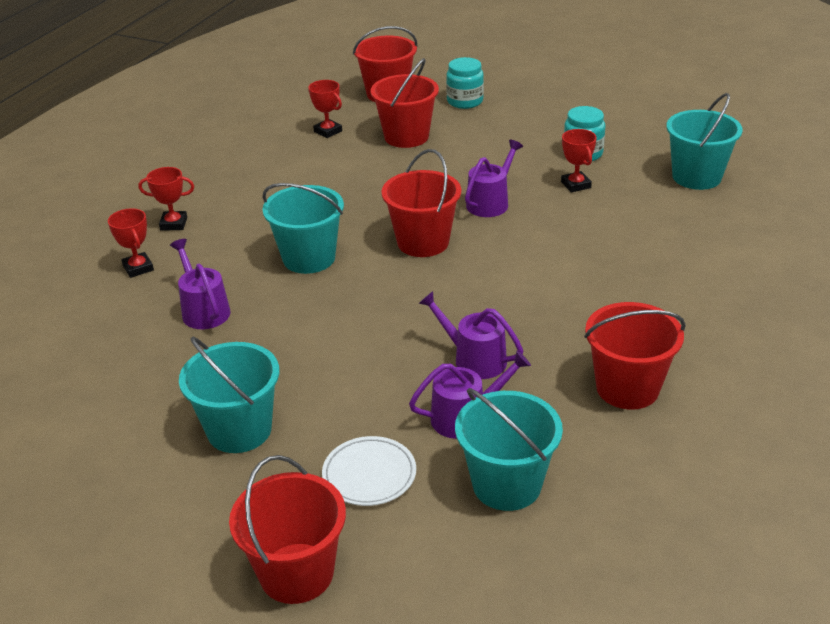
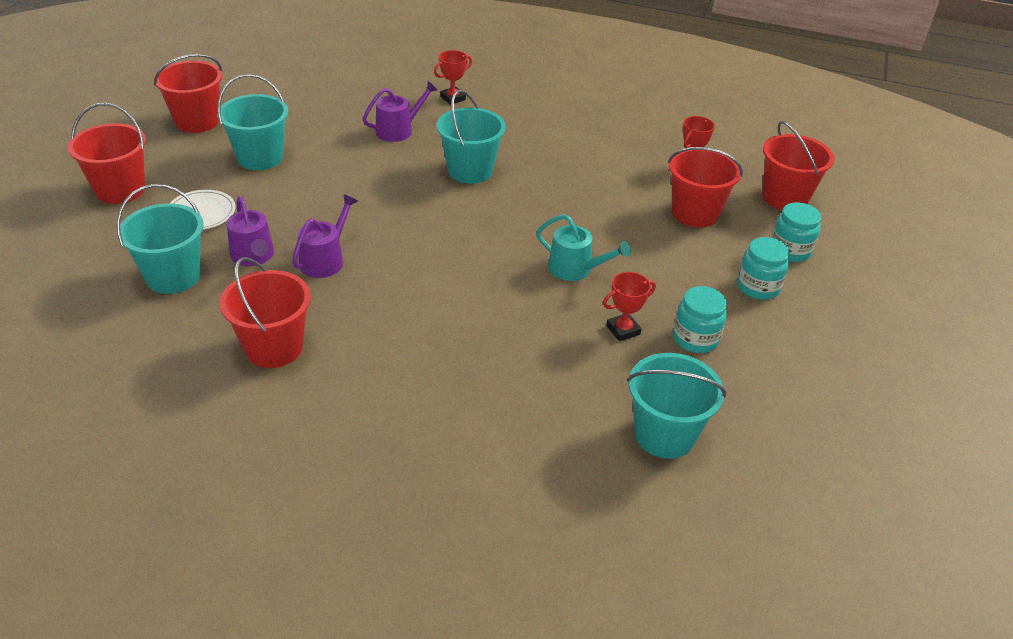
camera: 80 degrees right, 5 degrees up
red trophy [138,167,194,231] -> none
red bucket [381,149,461,257] -> red bucket moved to [154,54,222,133]
purple watering can [465,140,523,217] -> turquoise watering can [536,214,631,281]
none -> turquoise jar [737,237,790,300]

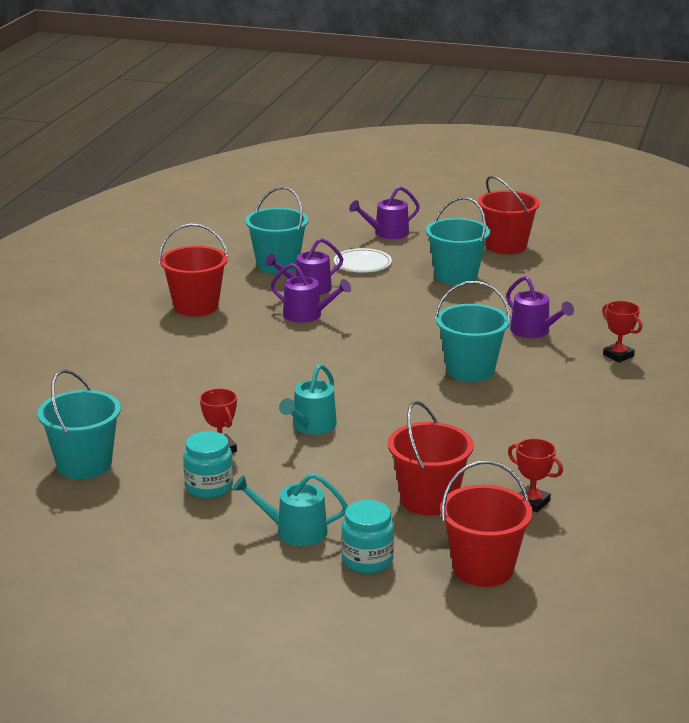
camera: 90 degrees right, 15 degrees down
red bucket [68,103,146,204] -> purple watering can [349,186,420,239]
turquoise jar [737,237,790,300] -> turquoise watering can [233,473,348,546]

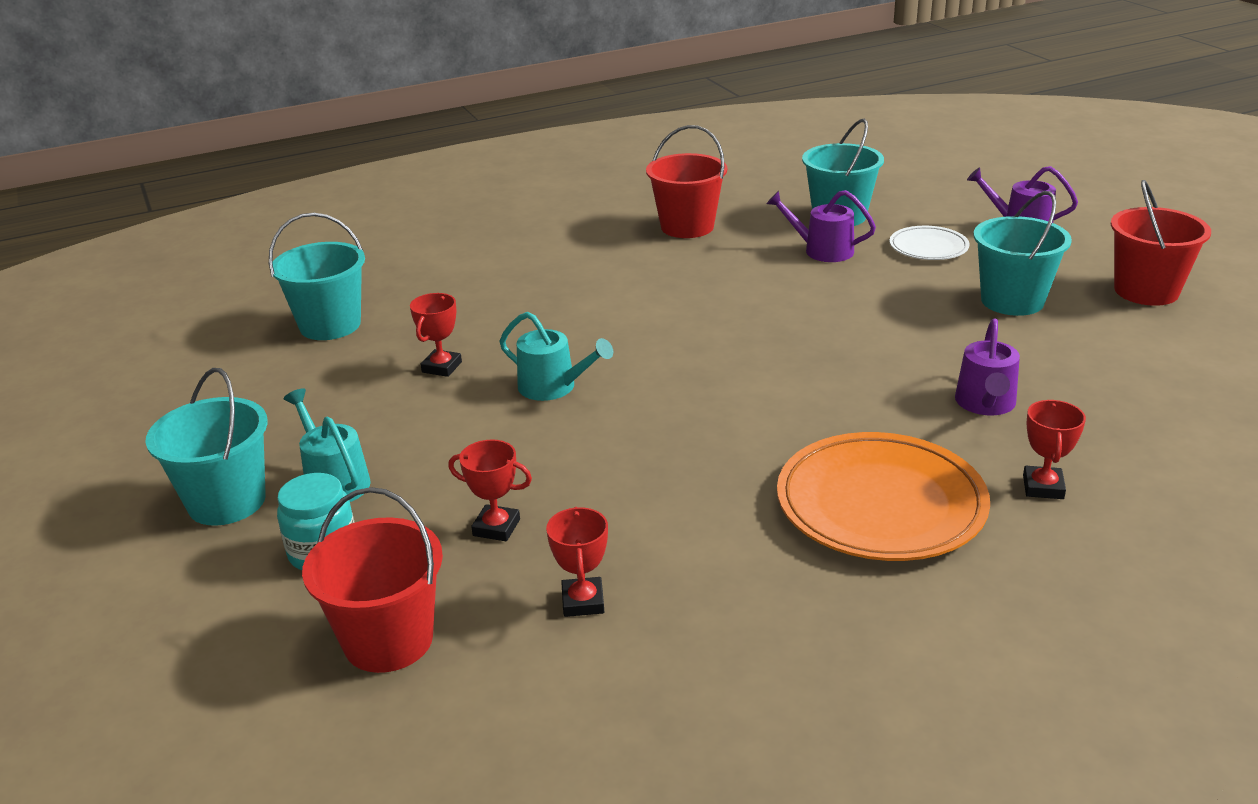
camera: 50 degrees right, 5 degrees up
turquoise jar [183,431,233,498] -> none
purple watering can [270,263,351,323] -> none
turquoise watering can [279,364,337,435] -> turquoise watering can turned 135 degrees counterclockwise [500,312,613,401]
red bucket [388,401,474,516] -> red trophy [448,439,532,541]
turquoise bucket [435,281,511,382] -> turquoise bucket moved to [145,368,268,526]
none -> orange plate [777,432,990,561]

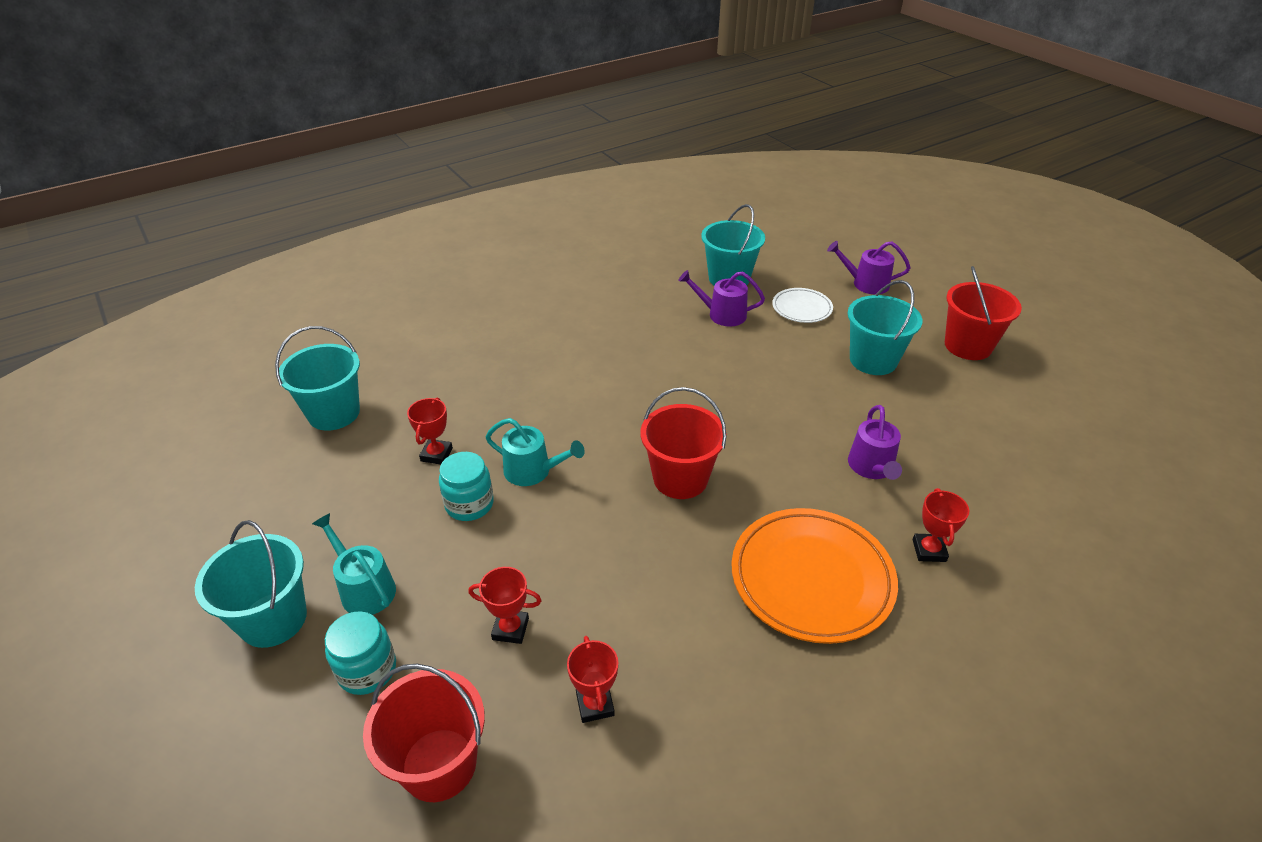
camera: 10 degrees left, 10 degrees up
red bucket [646,125,727,238] -> red bucket moved to [640,387,727,499]
none -> turquoise jar [439,452,494,521]

